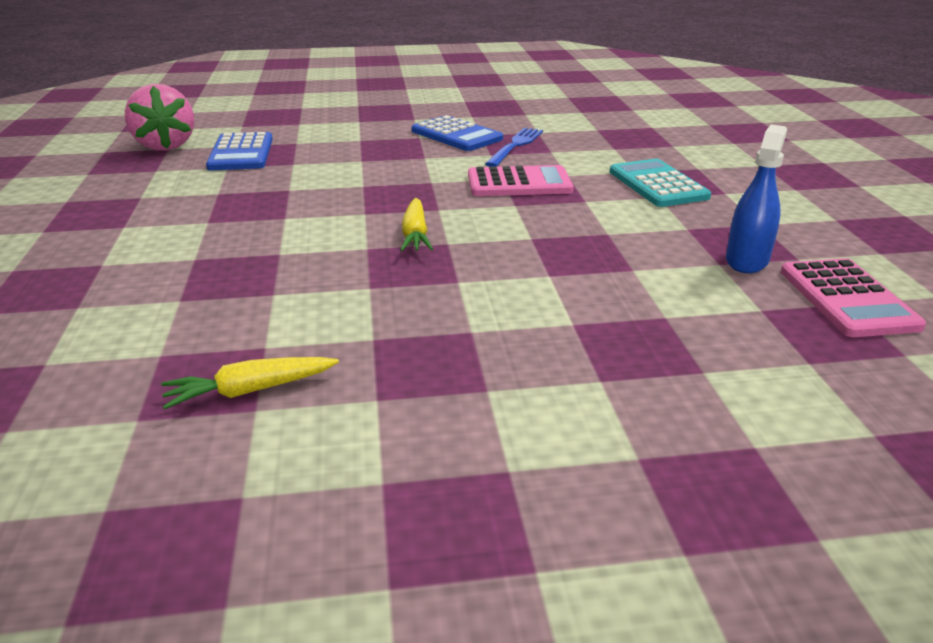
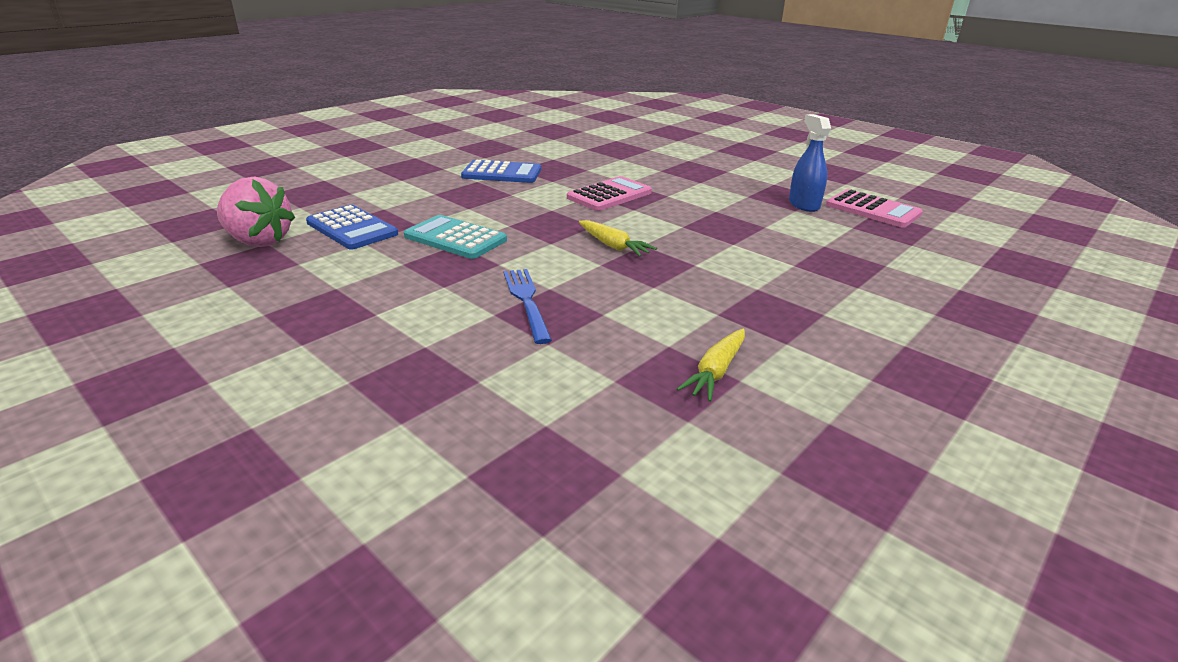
camera: 40 degrees left, 0 degrees up
blue fork [485,128,543,167] -> blue fork moved to [504,269,552,344]
turquoise calculator [610,159,711,207] -> turquoise calculator moved to [404,215,507,259]

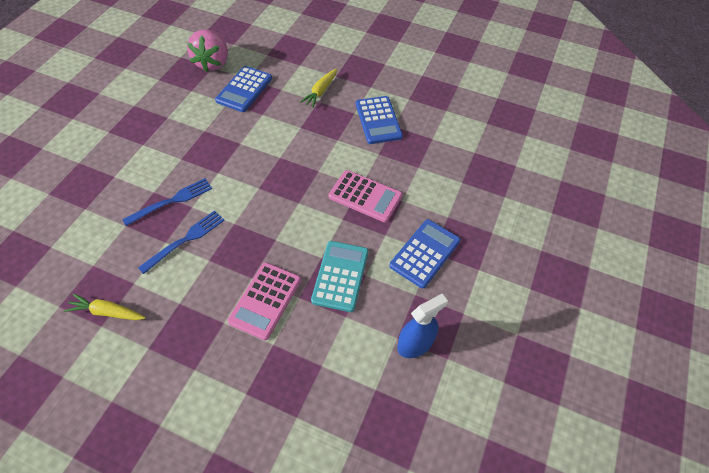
camera: 70 degrees right, 25 degrees up
turquoise calculator [404,215,507,259] -> turquoise calculator moved to [311,241,368,312]
yellow carrot [579,220,657,257] -> yellow carrot moved to [300,68,337,108]
pink calculator [826,189,923,228] -> pink calculator moved to [227,262,301,340]
none -> blue fork [138,210,225,274]
none -> blue calculator [389,219,460,288]

